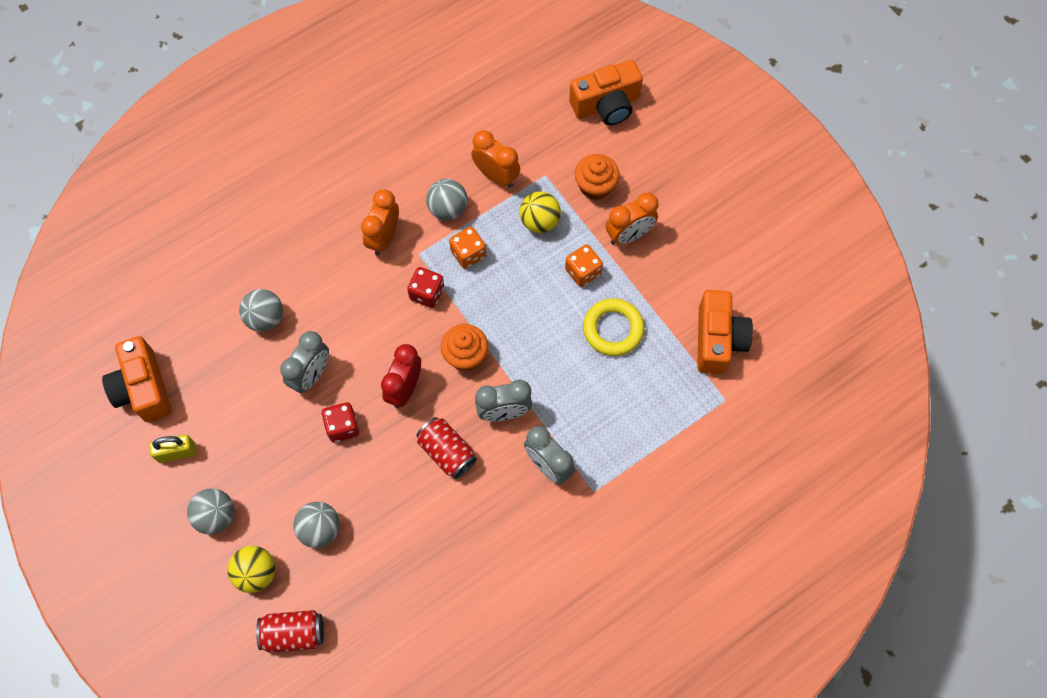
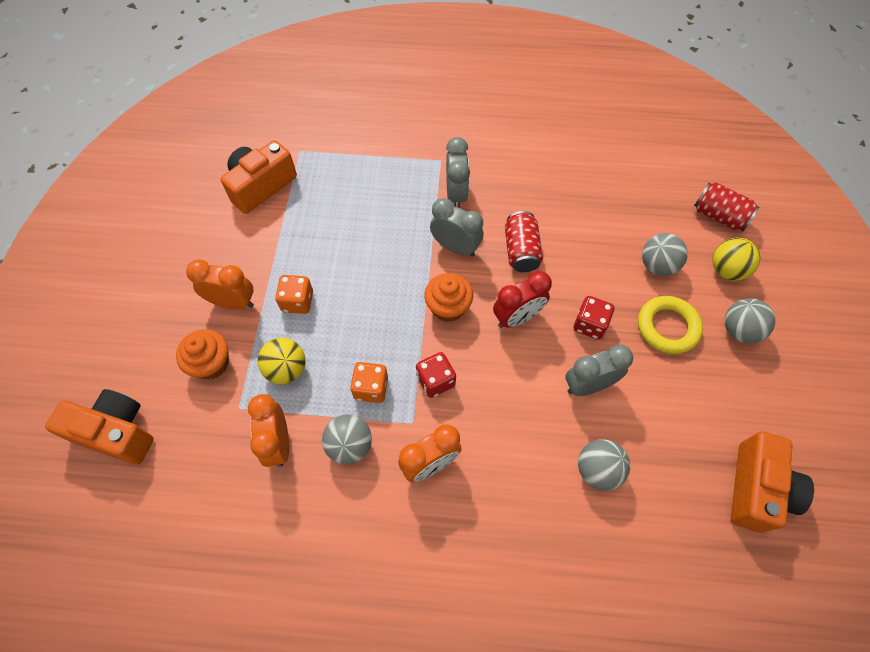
camera: 140 degrees left, 5 degrees down
yellow padlock [149,435,196,463] -> none
yellow ring [583,298,644,356] -> yellow ring moved to [638,296,703,354]

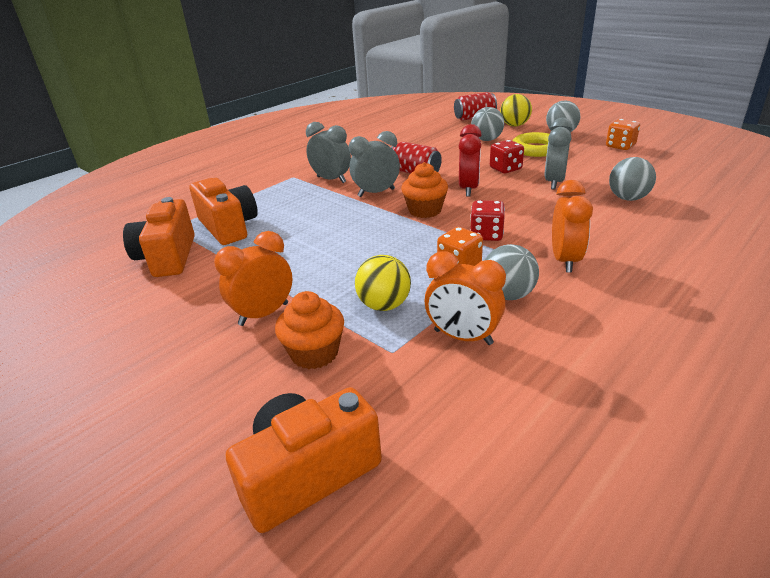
camera: 50 degrees left, 30 degrees down
orange dice [275,275,313,314] -> orange dice moved to [606,119,640,150]
orange camera [731,431,814,533] -> orange camera moved to [190,178,258,245]

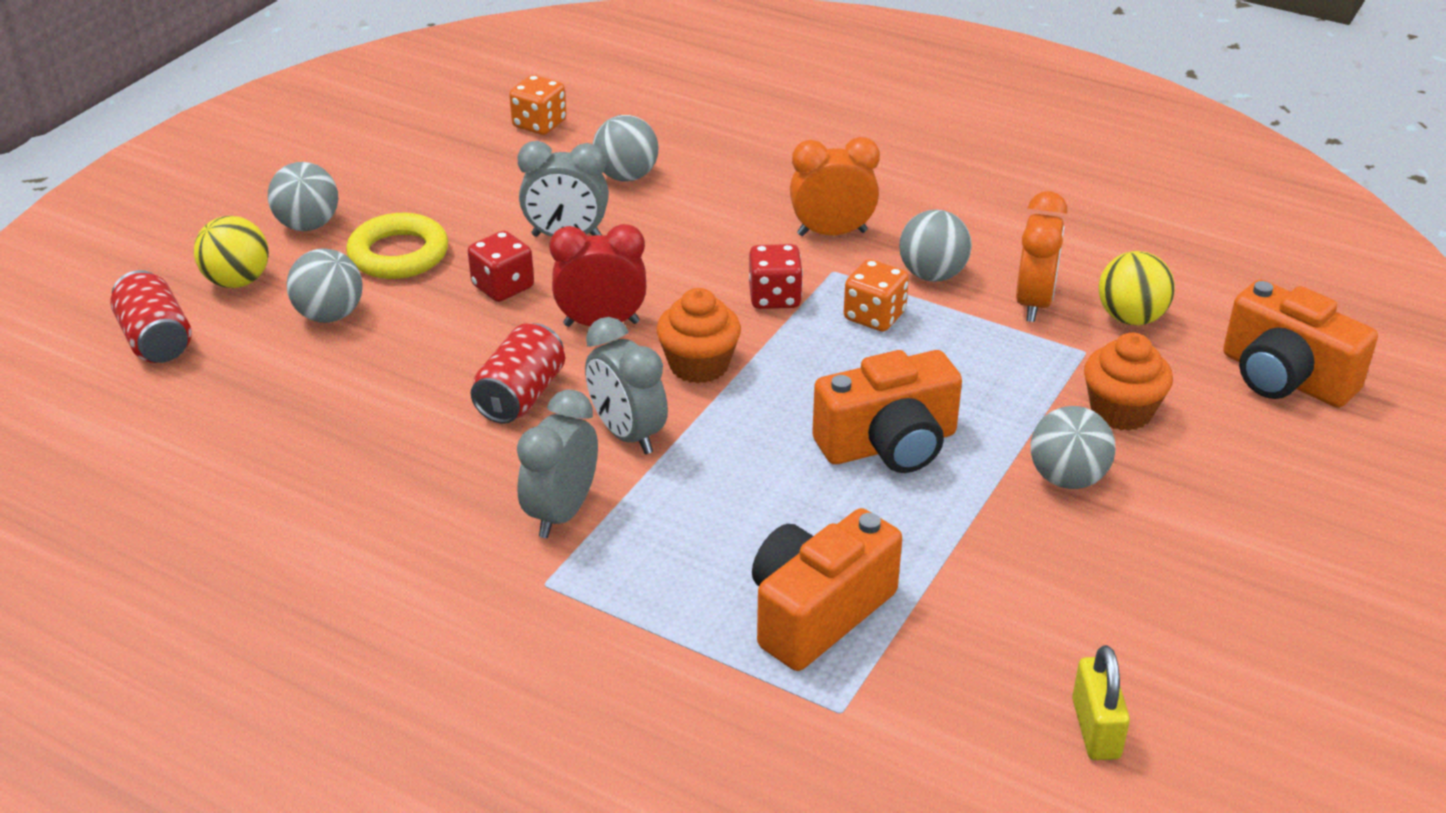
camera: 105 degrees left, 5 degrees up
orange camera [123,197,195,277] -> orange camera moved to [812,350,962,473]
orange clock [214,231,293,326] -> grey ball [1031,406,1115,489]
yellow ball [355,255,411,311] -> yellow ball moved to [1099,251,1175,325]
orange dice [606,119,640,150] -> orange dice moved to [509,75,567,135]
none -> yellow padlock [1072,645,1130,760]

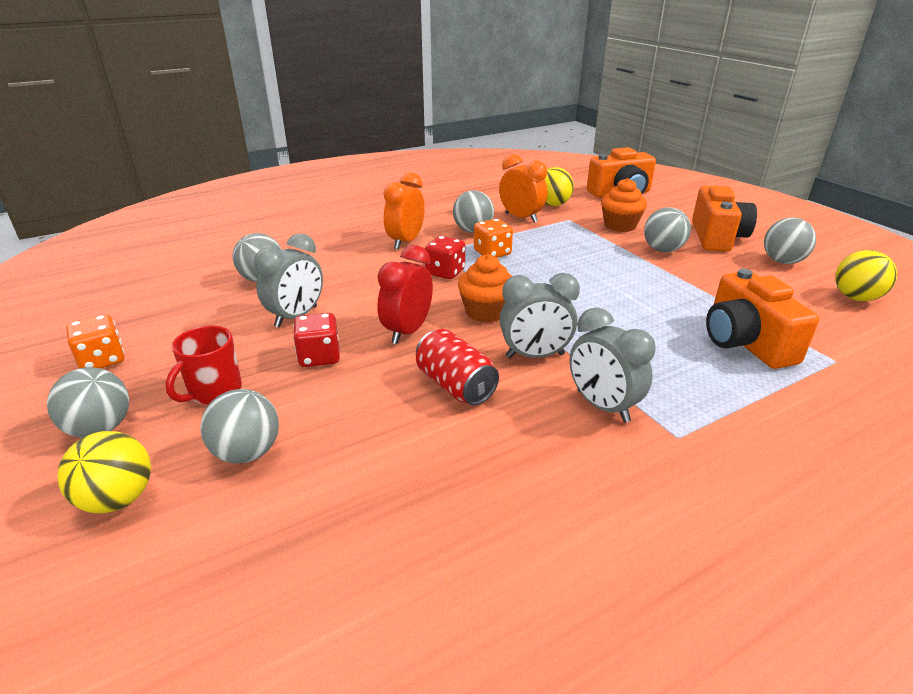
camera: 60 degrees left, 5 degrees down
red can [110,270,192,363] -> none
yellow ring [346,213,448,279] -> red mug [165,325,242,405]
orange dice [509,75,567,135] -> orange dice moved to [67,314,124,368]
orange camera [812,350,962,473] -> orange camera moved to [692,186,757,252]
yellow padlock [1072,645,1130,760] -> yellow ball [835,250,897,301]
none -> grey ball [764,218,816,264]

